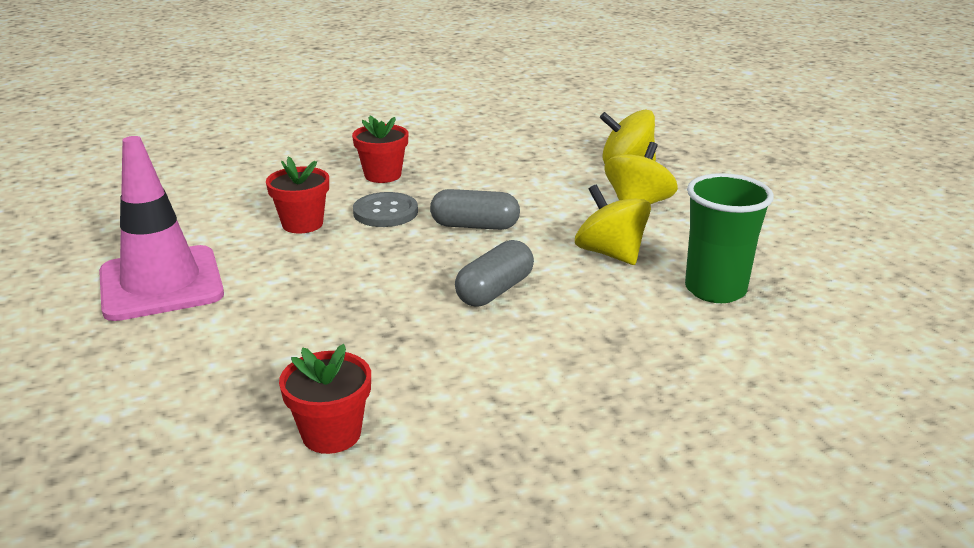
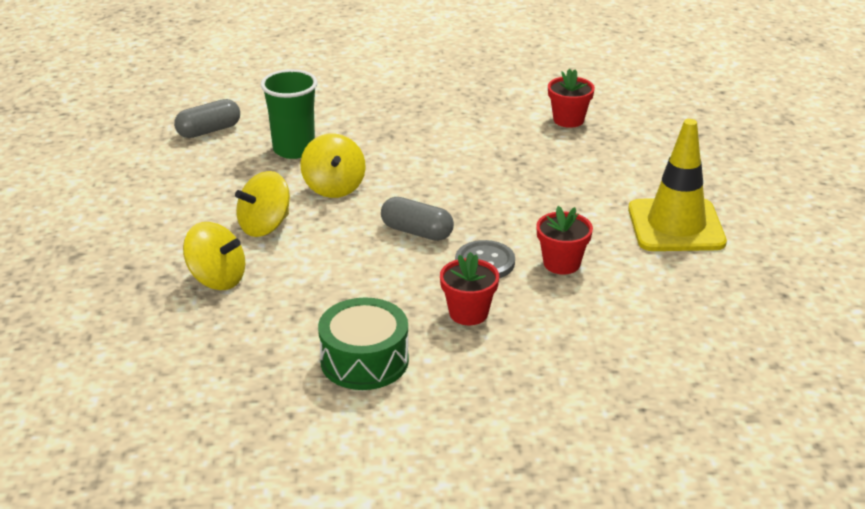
camera: 160 degrees left, 5 degrees up
pink traffic cone [99,136,224,321] -> yellow traffic cone [628,119,727,251]
grey capsule [455,240,534,307] -> grey capsule moved to [174,99,240,138]
none -> green drum [318,297,409,390]

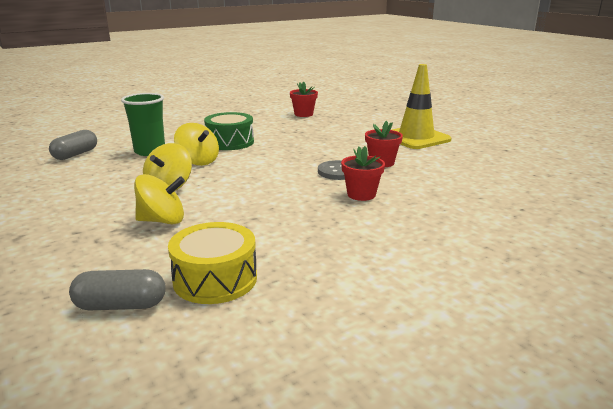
camera: 30 degrees left, 10 degrees down
green drum [318,297,409,390] -> green drum moved to [204,112,254,150]
grey capsule [381,197,454,241] -> grey capsule moved to [69,269,166,310]
none -> yellow drum [168,222,257,304]

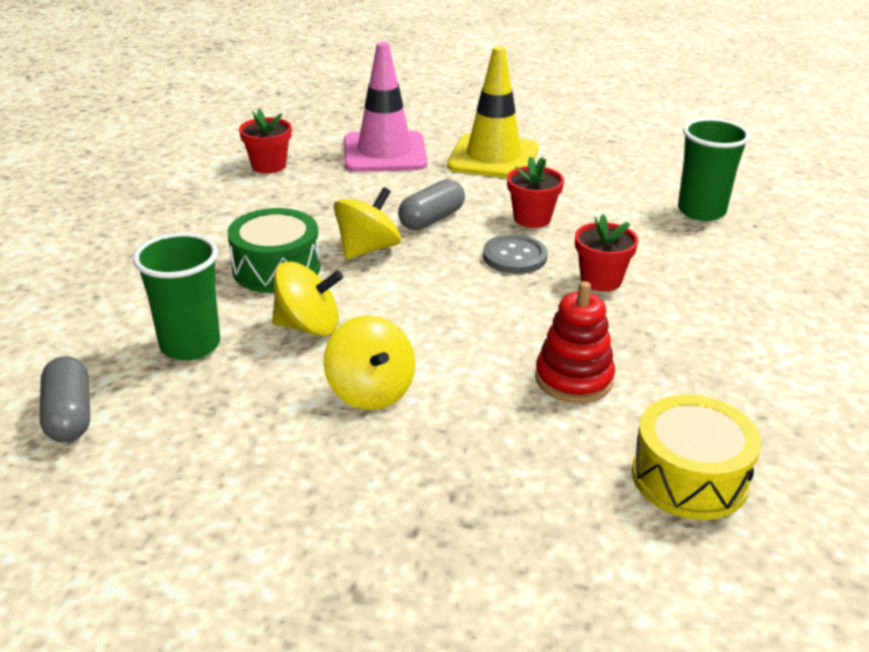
camera: 45 degrees left, 10 degrees up
grey capsule [69,269,166,310] -> grey capsule moved to [398,179,465,230]
yellow spinning top [134,174,185,224] -> yellow spinning top moved to [334,187,401,259]
none -> pink traffic cone [344,42,427,172]
none -> red stacking toy [535,281,615,403]
none -> green cup [678,118,750,221]

